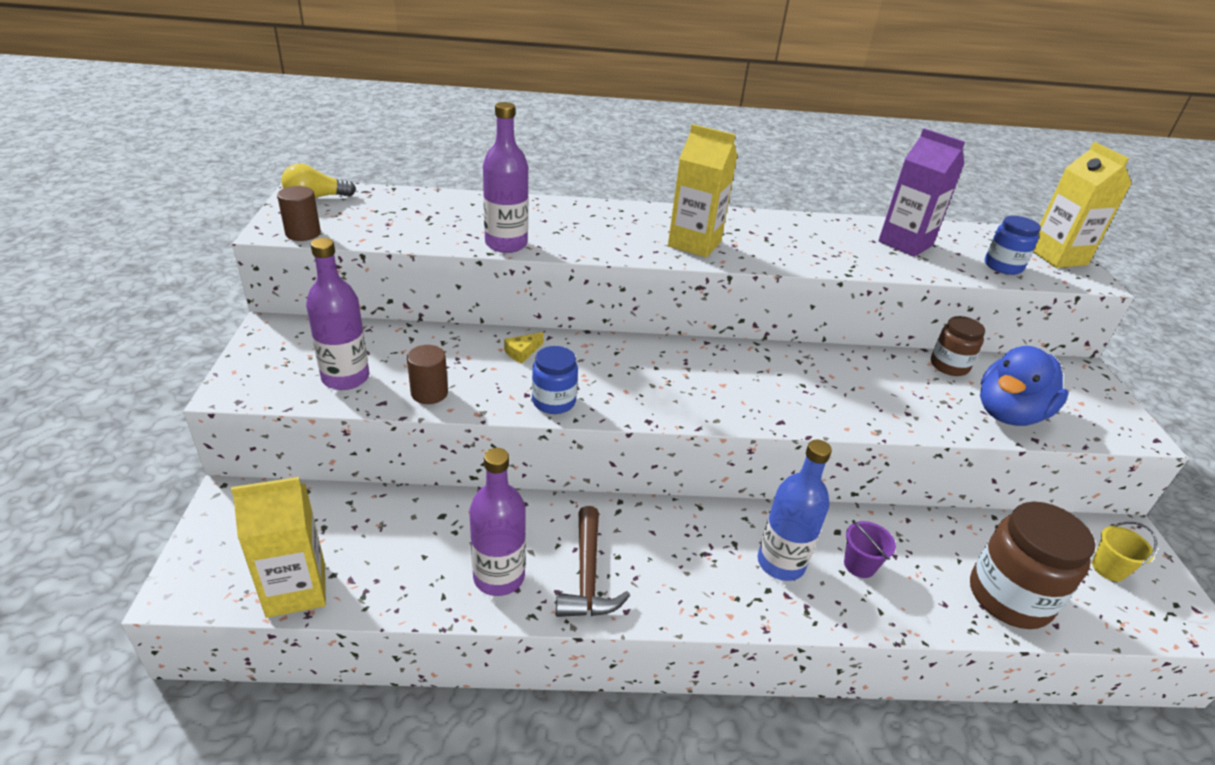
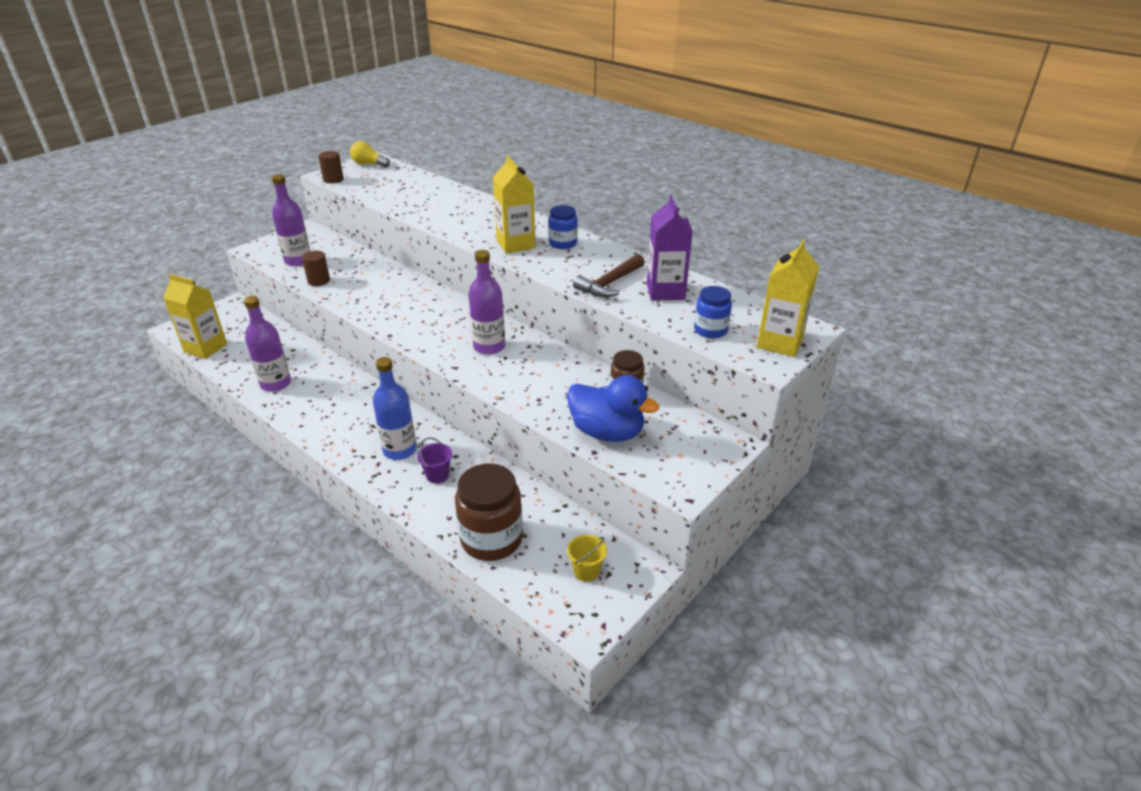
camera: 45 degrees right, 0 degrees up
purple bottle [483,102,528,253] -> purple bottle moved to [468,250,505,355]
yellow cheese [504,332,544,364] -> none
blue jar [532,346,578,414] -> blue jar moved to [548,205,578,249]
brown hammer [556,506,630,617] -> brown hammer moved to [573,254,645,297]
blue duck [980,346,1069,426] -> blue duck turned 150 degrees counterclockwise [567,375,659,442]

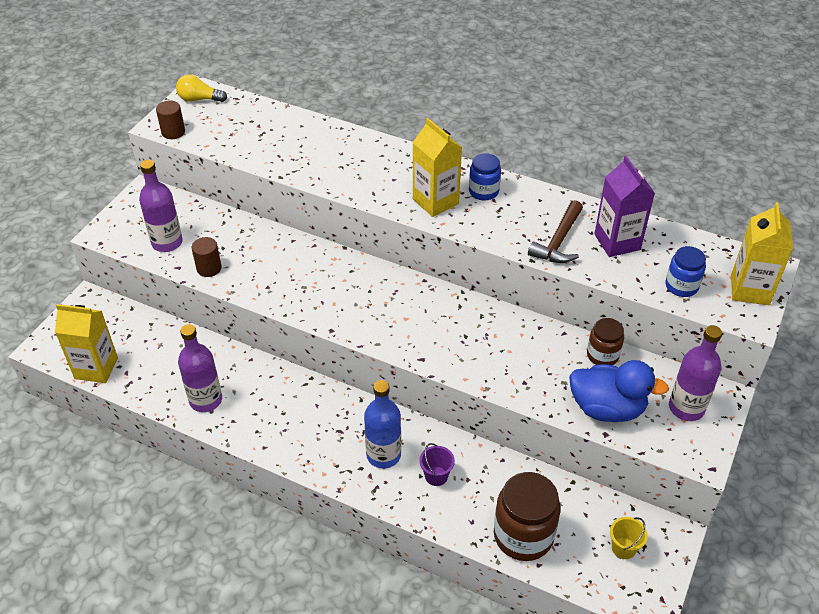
camera: 15 degrees left, 10 degrees up
purple bottle [468,250,505,355] -> purple bottle moved to [669,325,722,421]

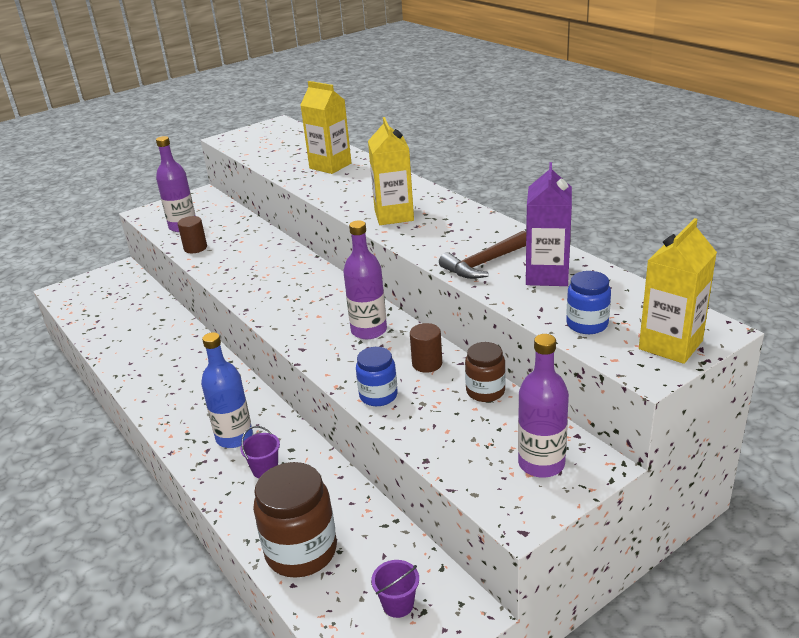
camera: 30 degrees right, 15 degrees down
yellow carton [55,304,118,383] -> yellow carton moved to [301,81,351,174]
brown cylinder [156,100,185,139] -> brown cylinder moved to [410,323,442,373]
yellow light bulb [176,74,227,102] -> none
purple bottle [178,324,222,412] -> purple bottle moved to [343,220,387,339]
blue jar [469,153,501,201] -> blue jar moved to [356,347,398,406]
blue duck [569,360,669,422] -> none
yellow bucket [610,517,648,559] -> purple bucket [371,560,419,618]

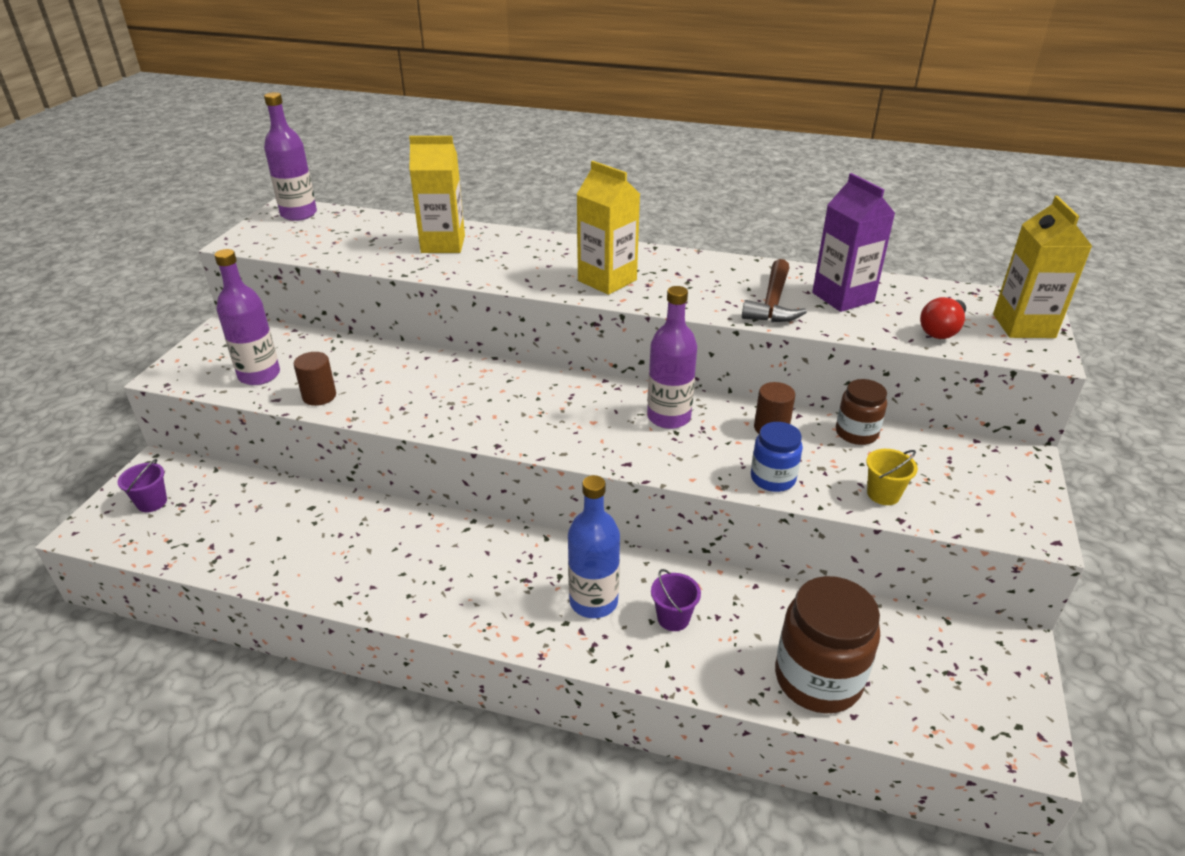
camera: 40 degrees left, 5 degrees up
purple bucket [371,560,419,618] -> purple bucket moved to [117,459,167,512]
purple bottle [518,334,569,478] -> purple bottle moved to [264,92,317,221]
blue jar [566,271,611,334] -> red light bulb [920,297,966,339]
none -> yellow bucket [866,449,918,505]

